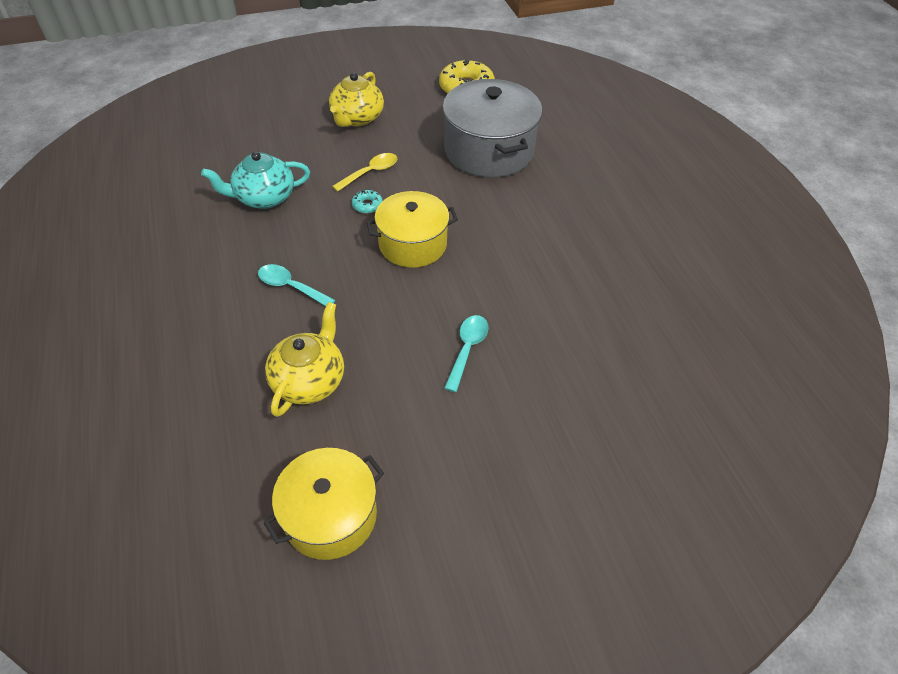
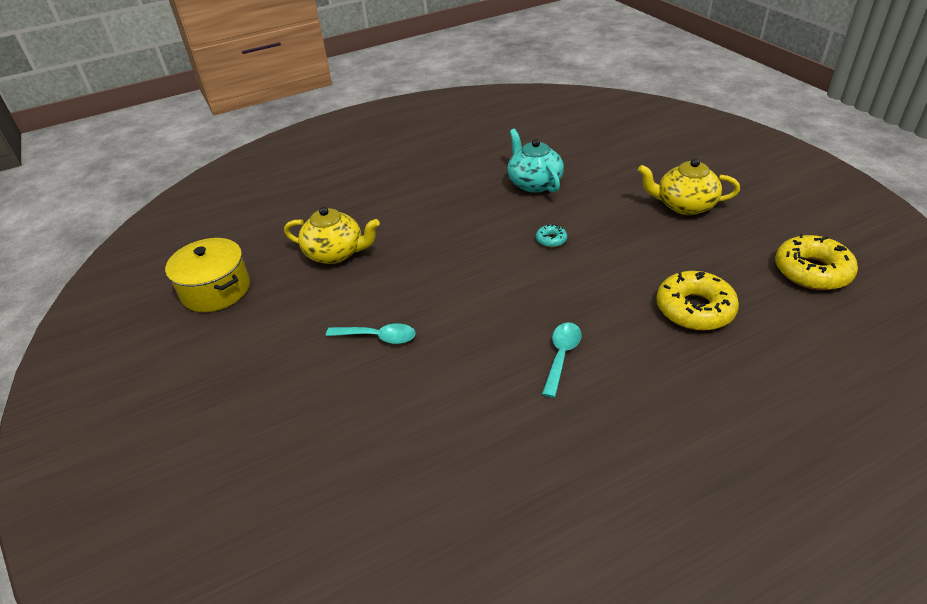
camera: 85 degrees right, 10 degrees down
turquoise spoon [258,264,336,306] -> turquoise spoon moved to [542,323,582,398]
yellow spoon [332,153,397,192] -> none
yellow pot [366,191,458,268] -> none
grey pot [442,79,542,178] -> yellow donut [656,271,739,331]

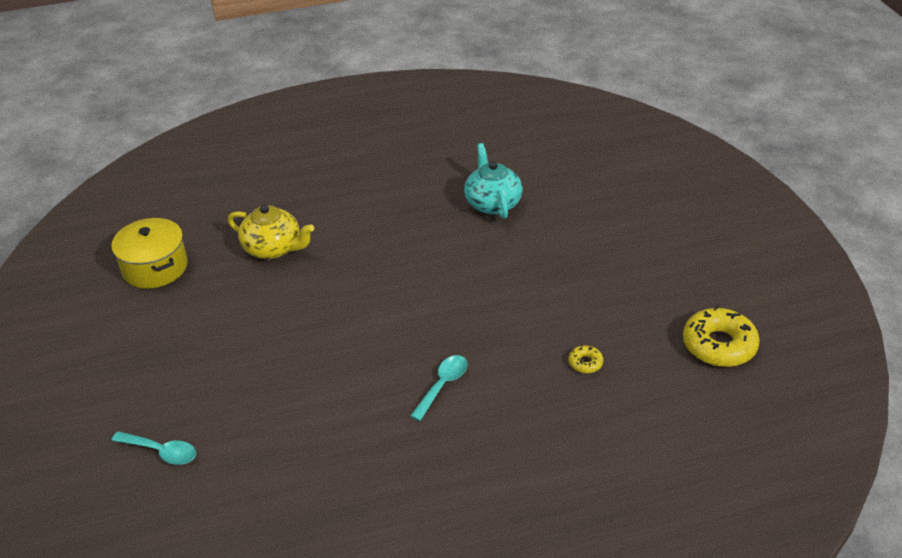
camera: 10 degrees right, 0 degrees up
turquoise spoon [326,323,416,344] -> turquoise spoon moved to [111,431,196,465]
turquoise donut [536,224,567,247] -> none
yellow teapot [638,158,740,215] -> none
yellow donut [656,271,739,331] -> yellow donut [568,345,603,373], size x0.46

